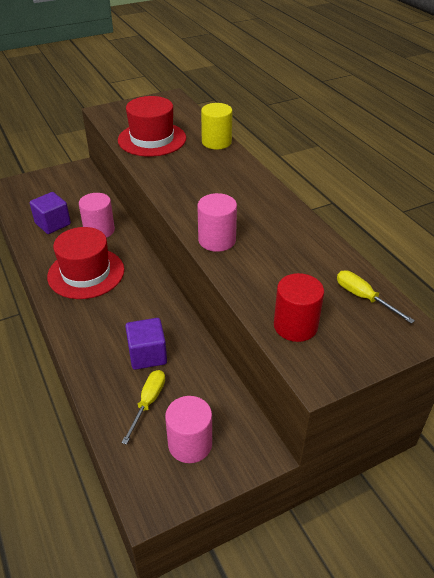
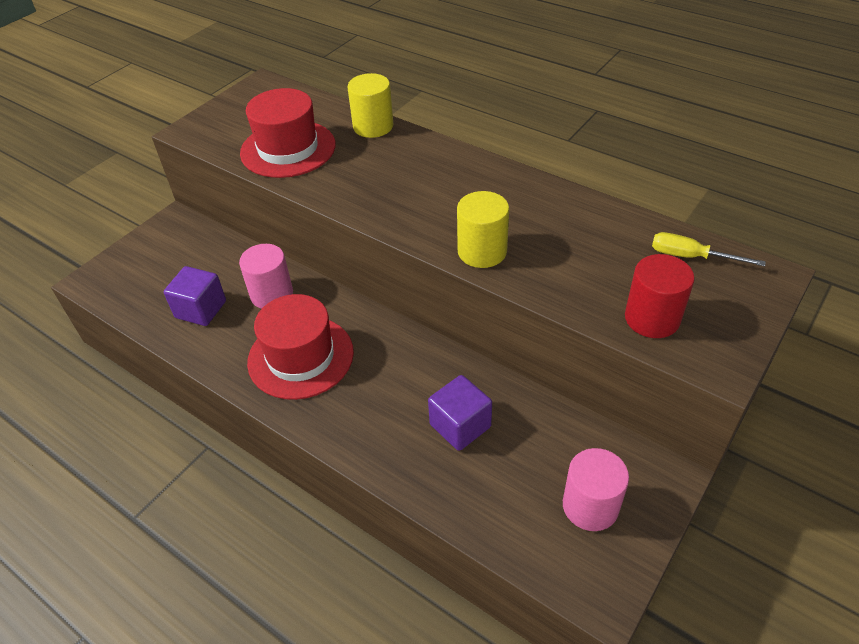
camera: 25 degrees left, 5 degrees up
yellow screwdriver [121,370,165,445] -> none
pink cylinder [197,193,237,252] -> yellow cylinder [457,191,509,268]

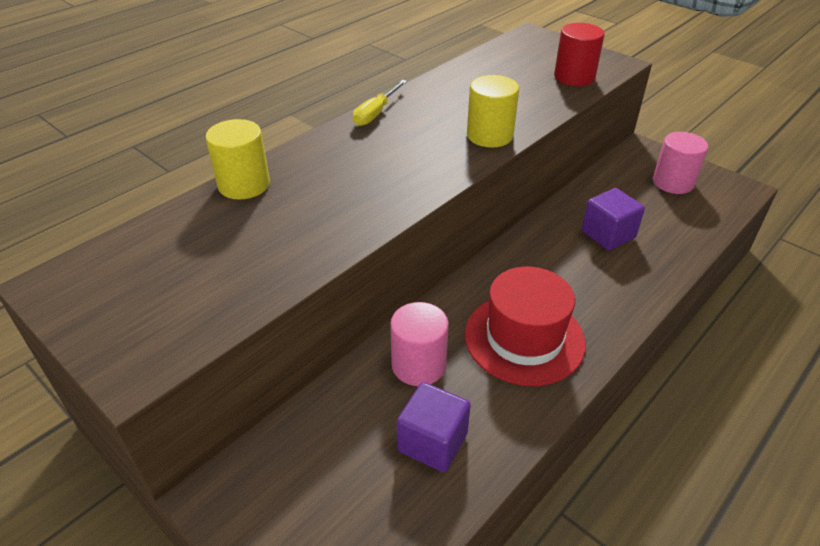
camera: 85 degrees left, 5 degrees down
red hat [240,88,336,178] -> none
yellow screwdriver [652,232,766,266] -> yellow screwdriver moved to [353,80,407,126]

